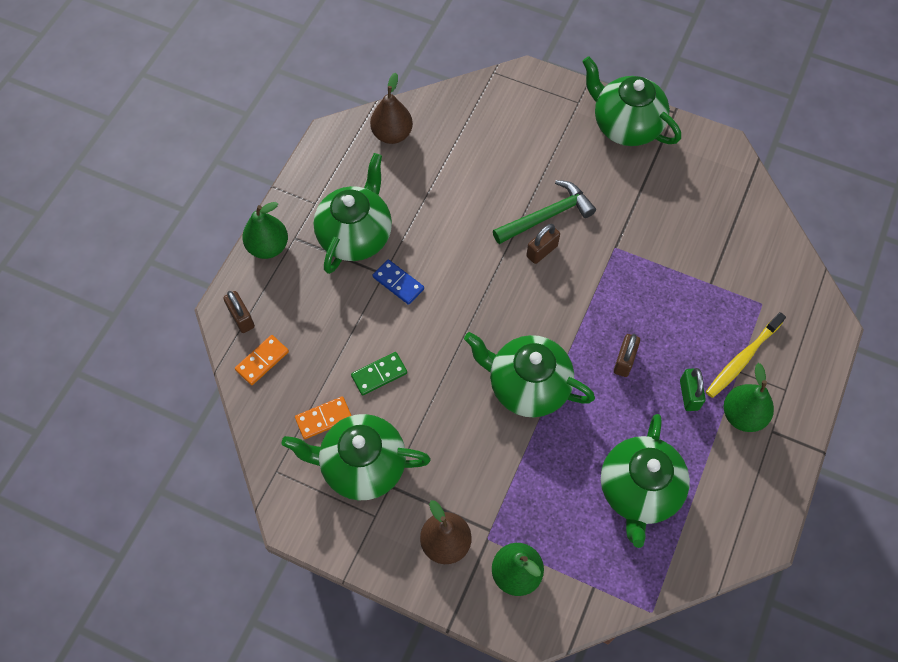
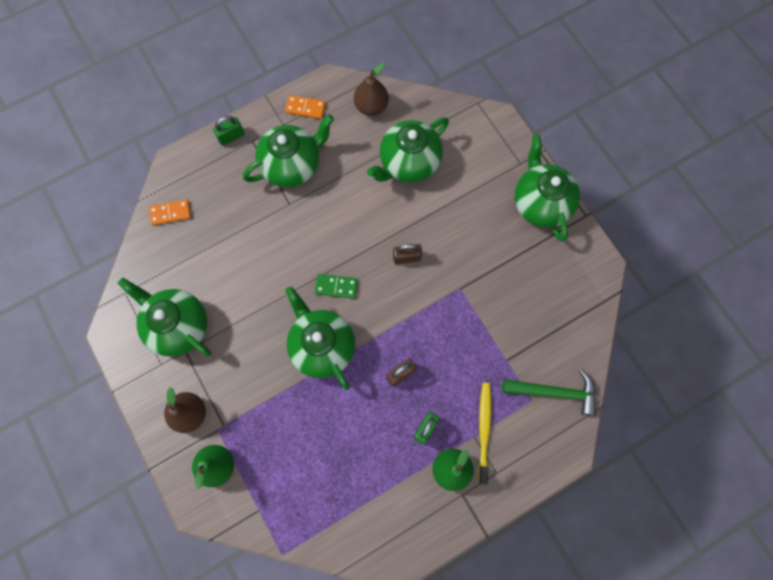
camera: 35 degrees right, 10 degrees up
brown padlock [223,291,255,333] -> none
green pear [242,202,288,259] -> green padlock [213,116,245,146]
orange domino [295,396,352,439] -> orange domino moved to [285,95,326,119]
green domino [351,352,407,396] -> green domino moved to [315,274,358,298]
blue domino [372,259,424,305] -> none
green hammer [493,180,596,244] -> green hammer moved to [502,369,596,416]
green teapot [601,414,690,548] -> green teapot moved to [367,117,449,183]
yellow toothbrush [706,312,786,398] -> yellow toothbrush turned 105 degrees clockwise [478,383,491,485]

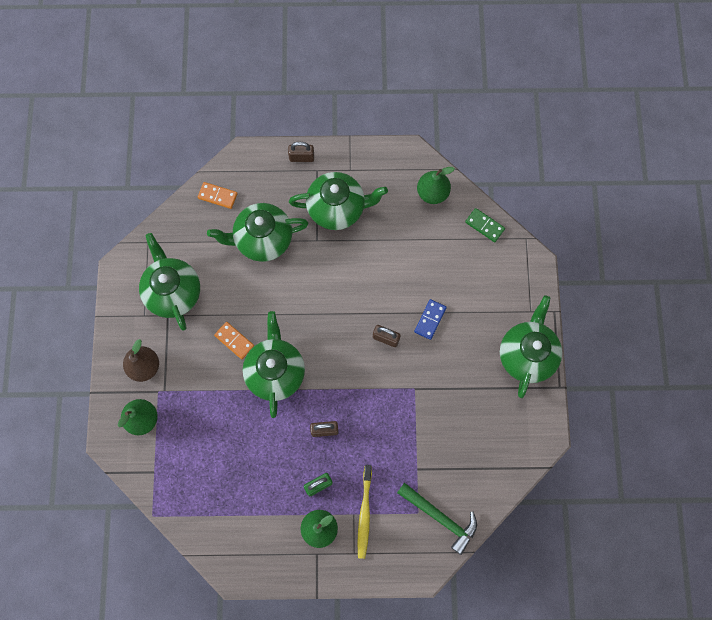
camera: 30 degrees right, 0 degrees up
green padlock [213,116,245,146] -> brown padlock [288,142,314,162]
orange domino [285,95,326,119] -> orange domino moved to [214,322,254,359]
green domino [315,274,358,298] -> green domino moved to [465,208,505,242]
brown pear [354,62,389,116] -> green pear [417,167,455,204]
green teapot [367,117,449,183] -> green teapot moved to [207,203,309,262]
yellow toothbrush [478,383,491,485] -> yellow toothbrush turned 150 degrees clockwise [357,465,372,559]
none -> blue domino [414,299,447,340]

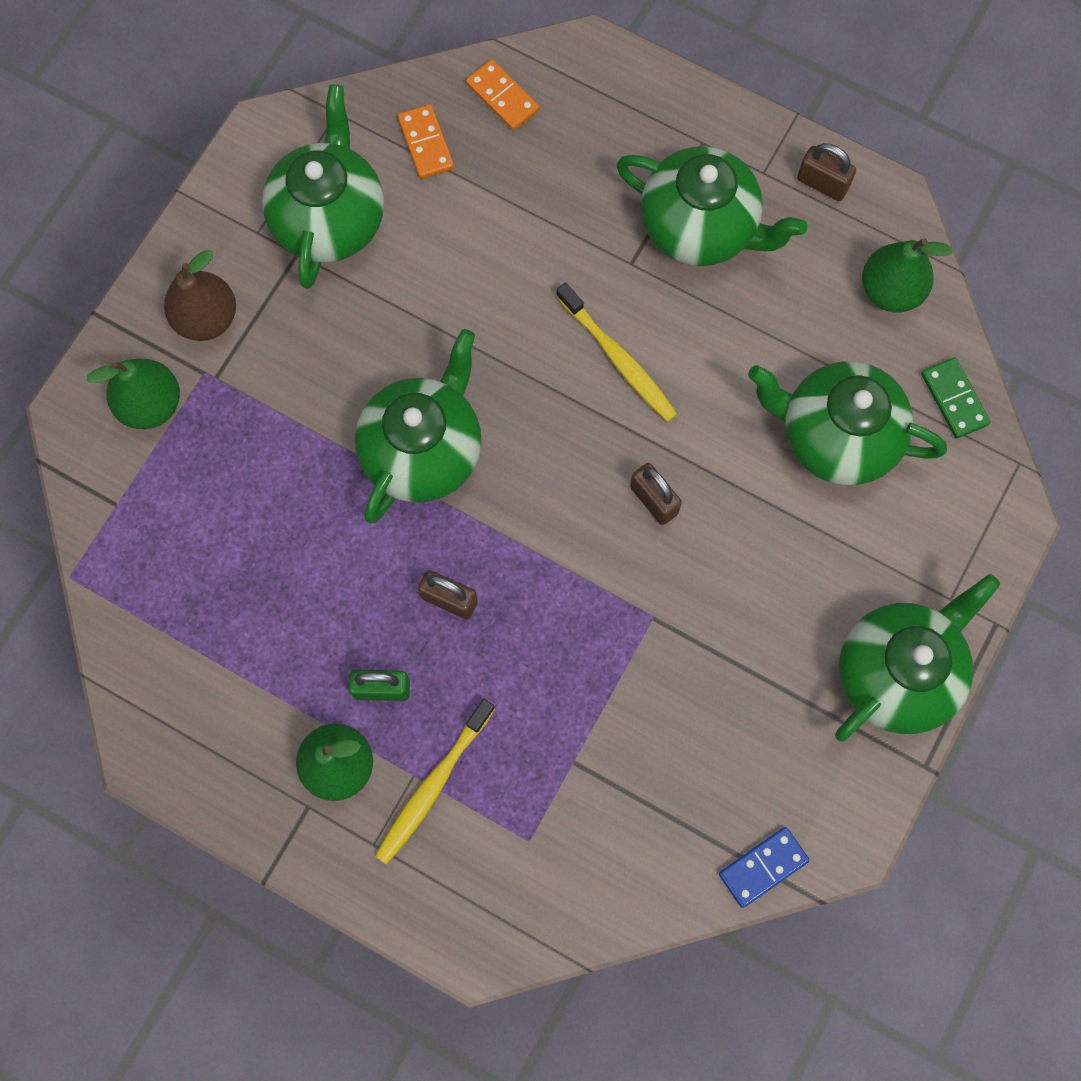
camera: 30 degrees right, 0 degrees up
green teapot [207,203,309,262] -> green teapot moved to [748,361,947,485]
orange domino [214,322,254,359] -> orange domino moved to [397,104,454,179]
brown padlock [288,142,314,162] -> brown padlock moved to [797,143,856,201]
green hammer [397,482,477,555] -> none
blue domino [414,299,447,340] -> blue domino moved to [719,827,809,908]
none -> yellow toothbrush [556,282,678,422]

